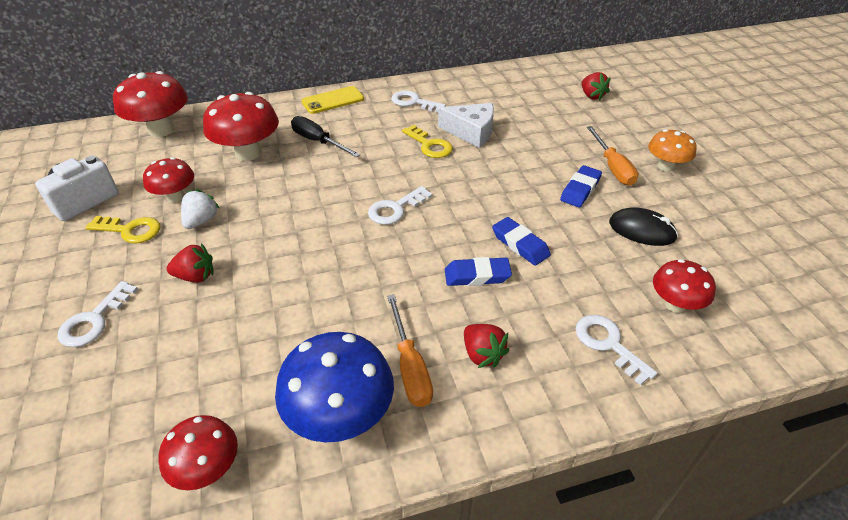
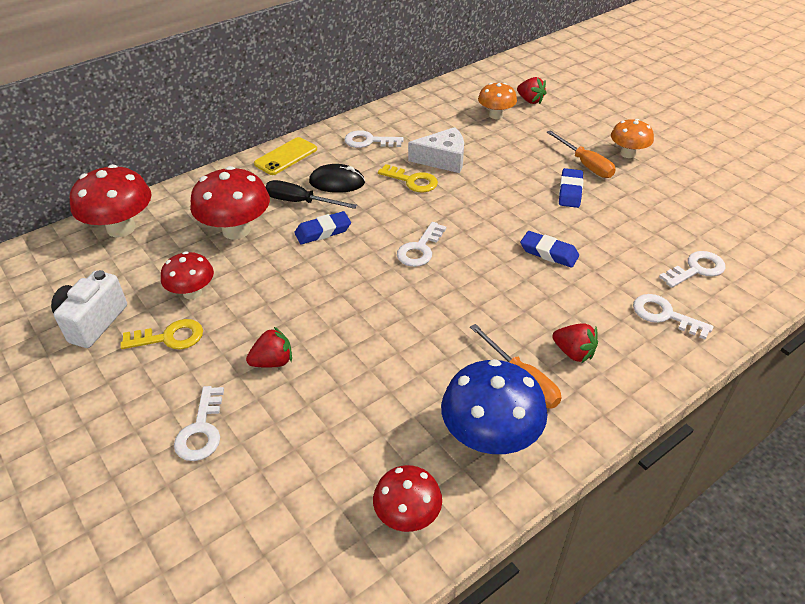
camera: 20 degrees left, 0 degrees up
white strawberry [181,189,220,229] -> none
blue eraser [445,257,512,286] -> blue eraser moved to [294,211,351,244]
black mouse [609,207,678,246] -> black mouse moved to [309,164,365,193]
red mushroom [653,259,716,313] -> white key [659,251,726,288]
none -> orange mushroom [478,83,517,119]

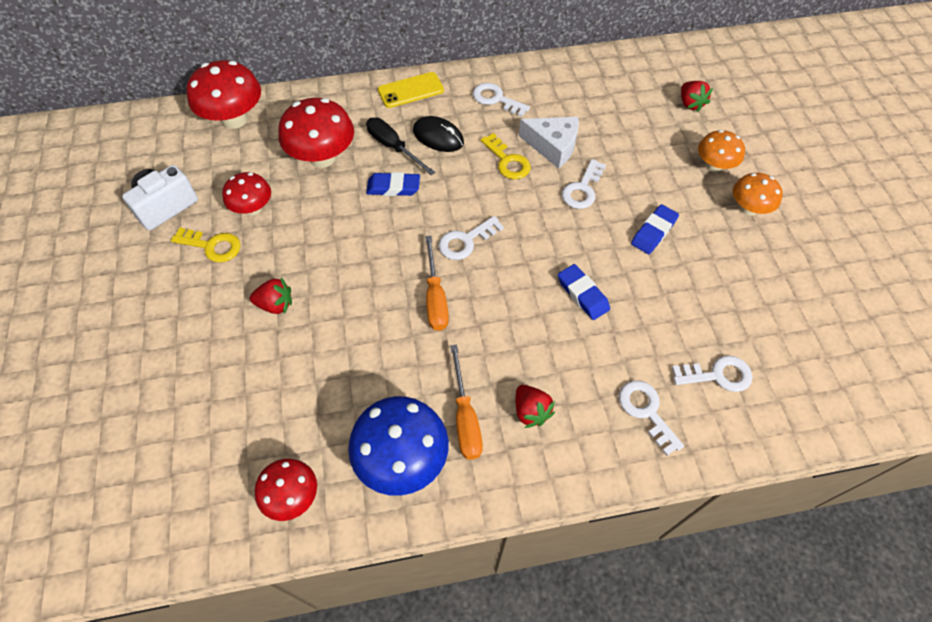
camera: 25 degrees right, 15 degrees up
white key [174,386,224,461] -> white key moved to [562,159,606,209]
orange mushroom [478,83,517,119] -> orange mushroom moved to [698,130,745,172]
orange screwdriver [547,130,616,178] -> orange screwdriver moved to [425,236,449,331]

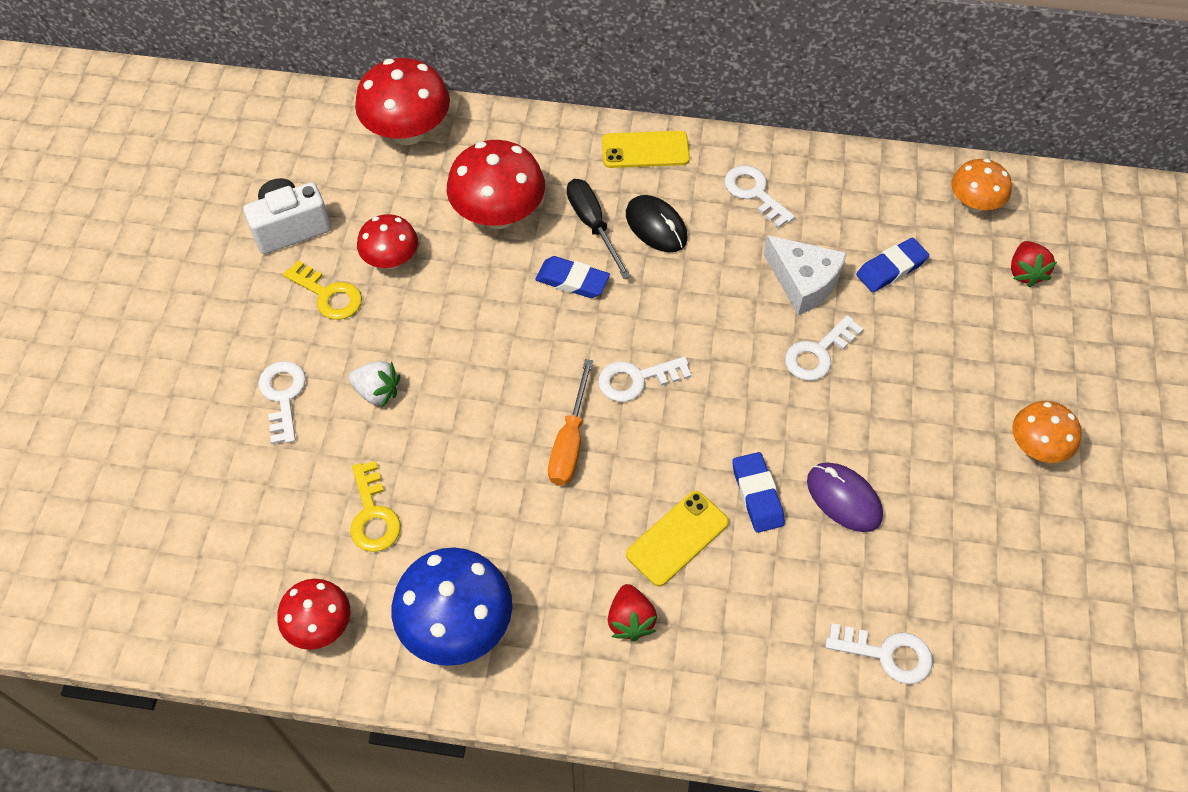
camera: 20 degrees right, 0 degrees up
red strawberry [250,277,292,314] -> white strawberry [348,361,400,407]
orange screwdriver [450,345,483,459] -> none
yellow key [481,133,531,179] -> yellow key moved to [350,461,401,552]
white key [619,381,684,456] -> white key moved to [258,361,306,444]
blue eraser [631,204,679,254] -> blue eraser moved to [856,238,929,292]
orange mushroom [698,130,745,172] -> orange mushroom moved to [951,159,1012,213]
none -> yellow phone [626,491,729,586]
none -> purple mouse [807,462,883,532]

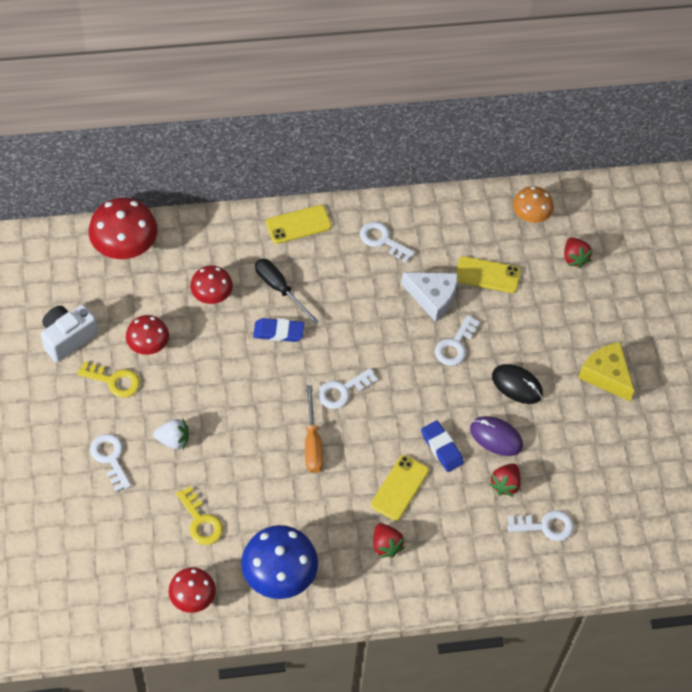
camera: 20 degrees left, 0 degrees up
red mushroom [447,140,545,229] -> red mushroom [190,265,233,304], size x0.61
black mouse [626,195,688,252] -> black mouse moved to [492,364,543,404]
blue eraser [856,238,929,292] -> yellow phone [456,256,521,293]
orange mushroom [1012,401,1082,463] -> yellow cheese [578,342,634,401]
none -> red strawberry [489,463,521,497]

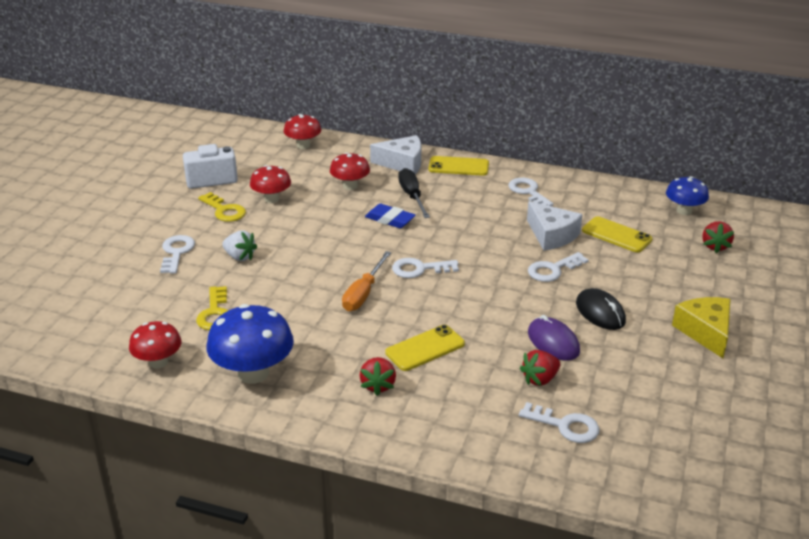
camera: 30 degrees right, 25 degrees down
red mushroom [88,198,158,259] -> red mushroom [284,114,321,149], size x0.61
blue eraser [421,421,464,472] -> none
orange mushroom [513,186,554,223] -> blue mushroom [666,176,709,215]
none -> white cheese [370,135,421,174]

